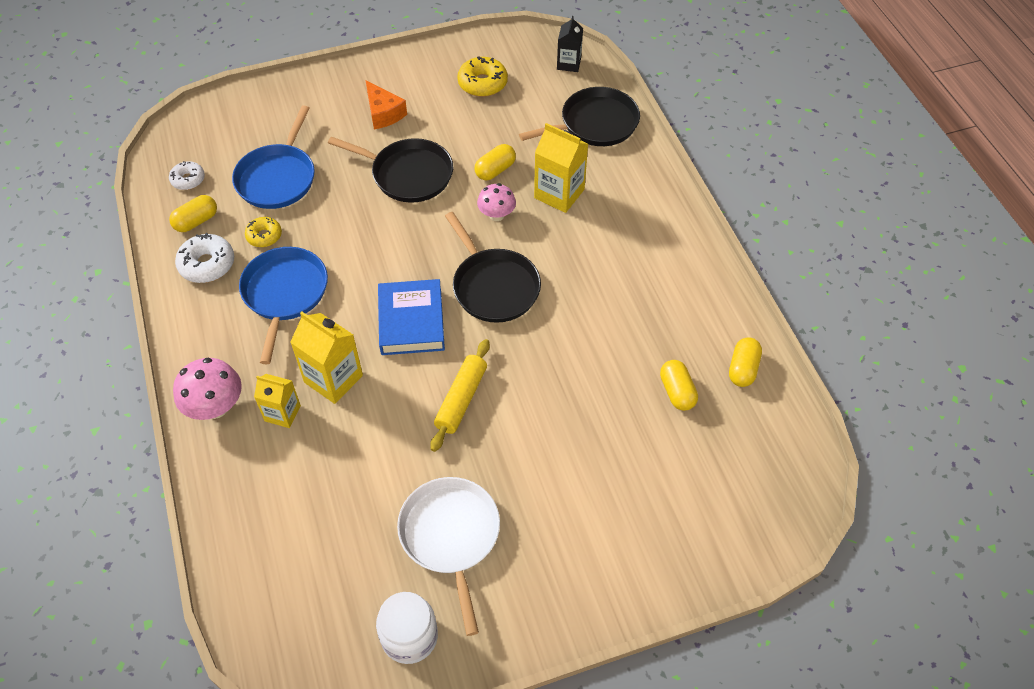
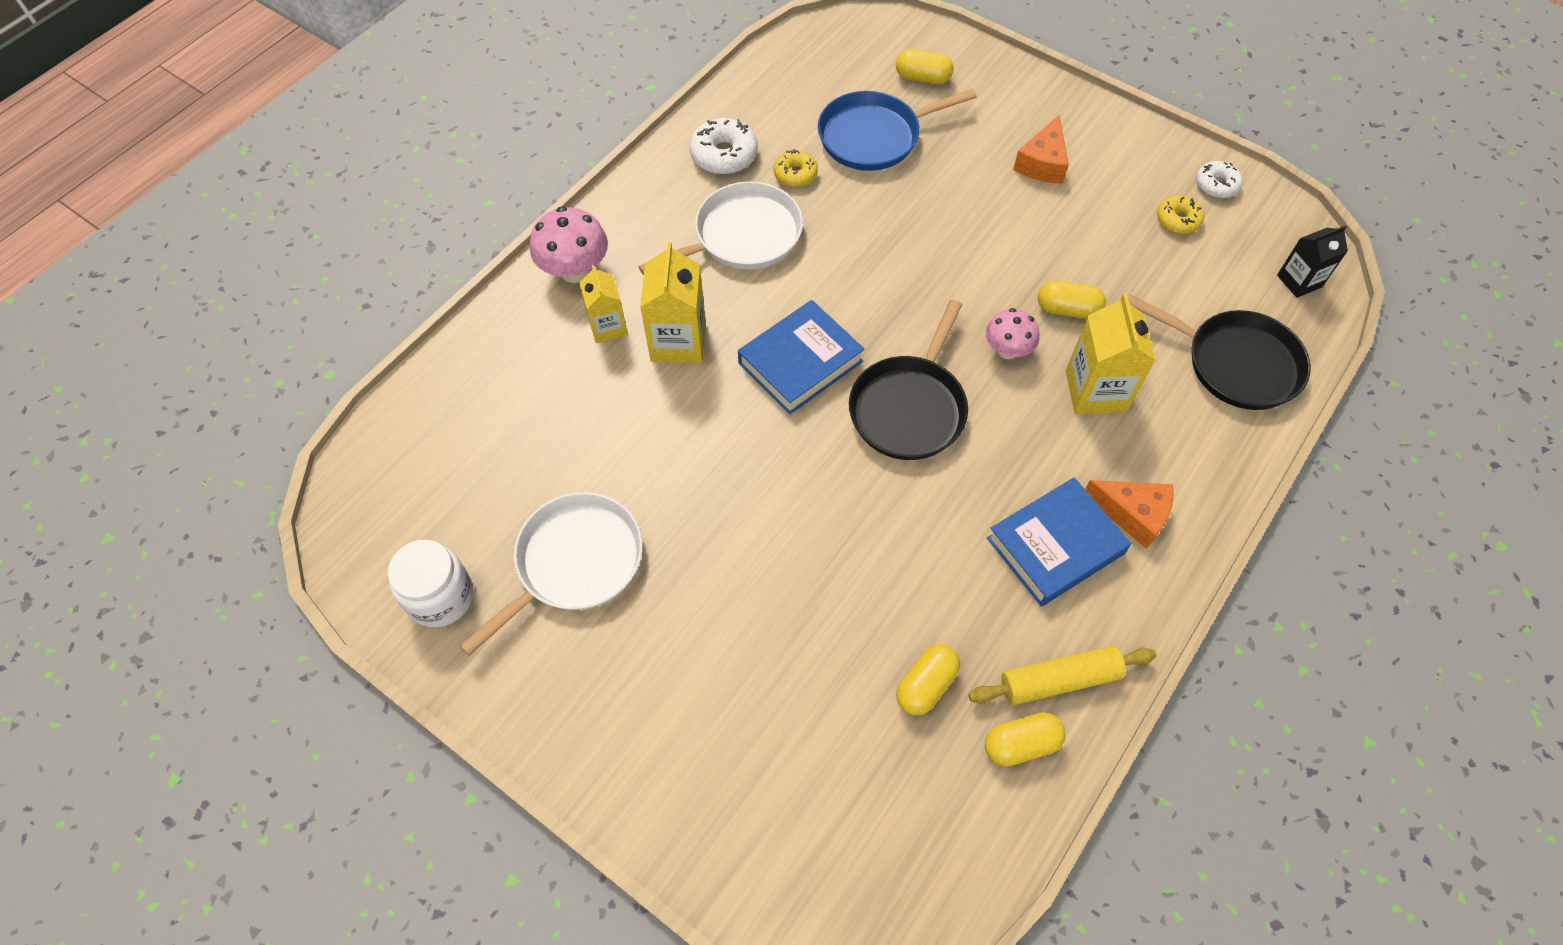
camera: 55 degrees right, 5 degrees up
white donut [169,161,205,190] -> white donut moved to [1196,161,1243,198]
yellow capsule [169,195,217,232] -> yellow capsule moved to [896,49,954,84]
blue pan [239,247,328,364] -> white pan [638,181,803,275]
black pan [328,136,453,203] -> none
yellow rolling pin [430,339,490,452] -> yellow rolling pin moved to [969,646,1157,705]
yellow donut [457,57,508,97] -> yellow donut [1157,195,1204,234], size x0.64
none -> blue book [987,477,1131,607]
none -> orange cheese [1085,480,1174,549]

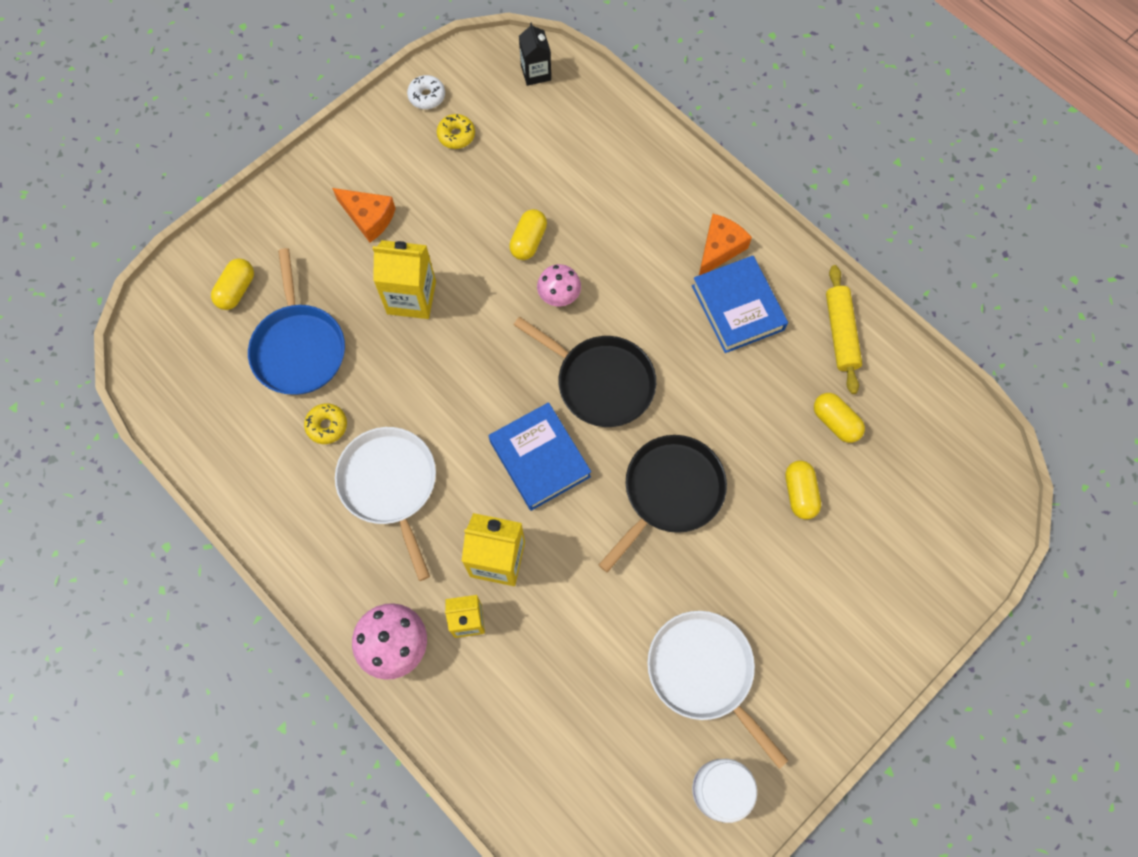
camera: 80 degrees left, 10 degrees up
white donut [689,118,758,174] -> none
yellow capsule [985,712,1066,767] -> yellow capsule moved to [785,460,821,520]
yellow carton [1066,294,1155,414] -> yellow carton moved to [373,240,436,319]
black pan [1128,295,1311,410] -> black pan moved to [599,435,727,573]

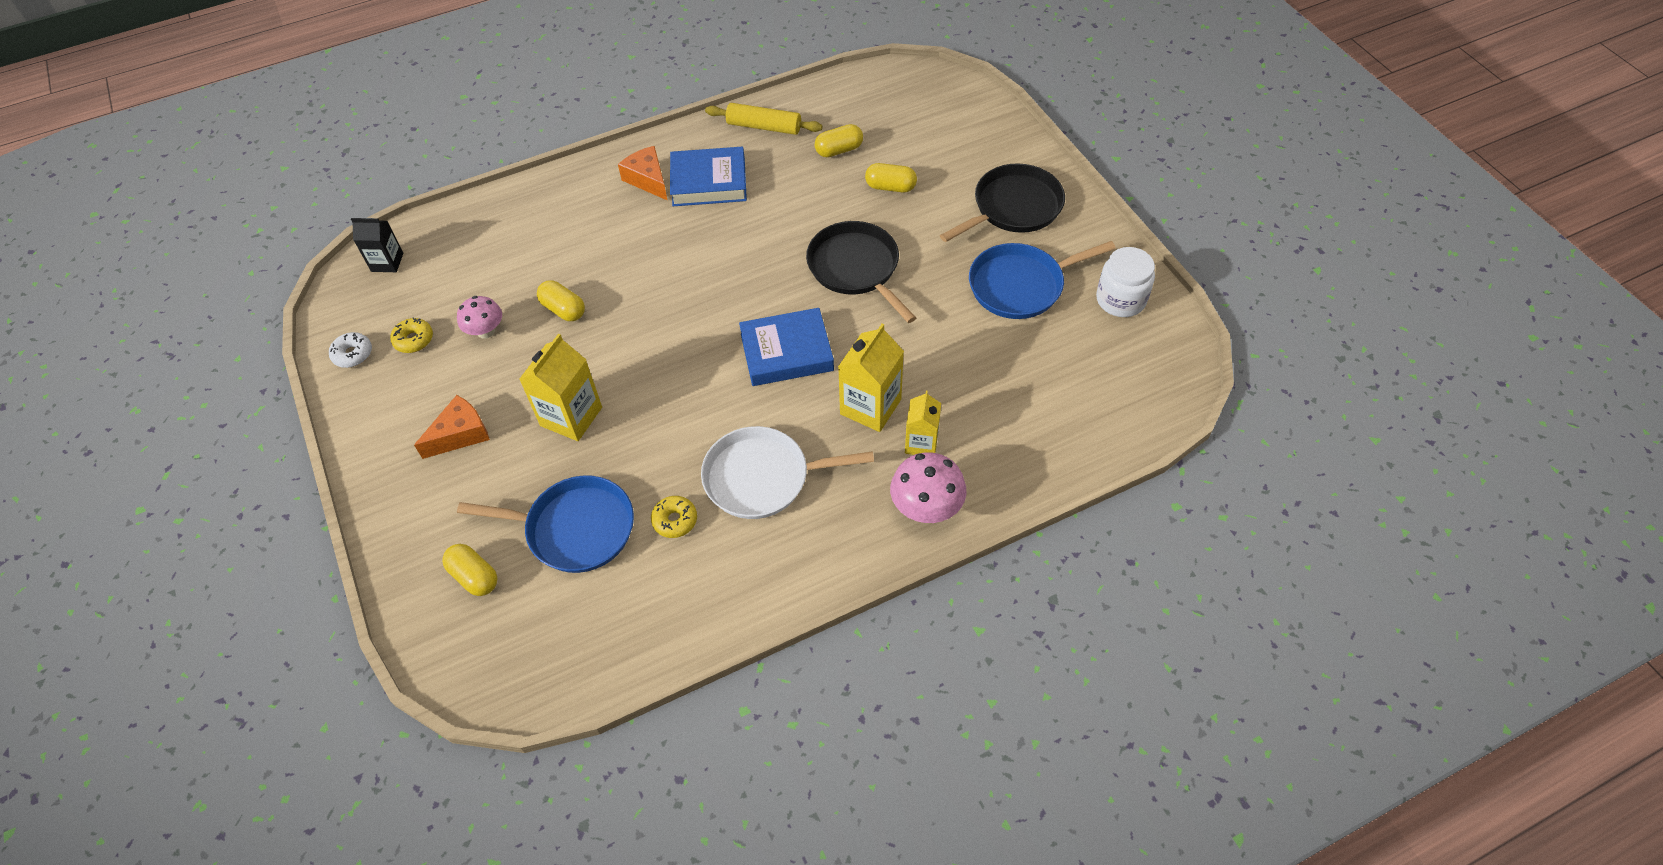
camera: 70 degrees left, 15 degrees down
black pan [514,317,656,427] -> black pan moved to [940,163,1065,242]
pink mushroom [537,264,581,306] -> pink mushroom moved to [457,296,502,339]
white pan [647,611,789,769] -> blue pan [969,241,1116,319]

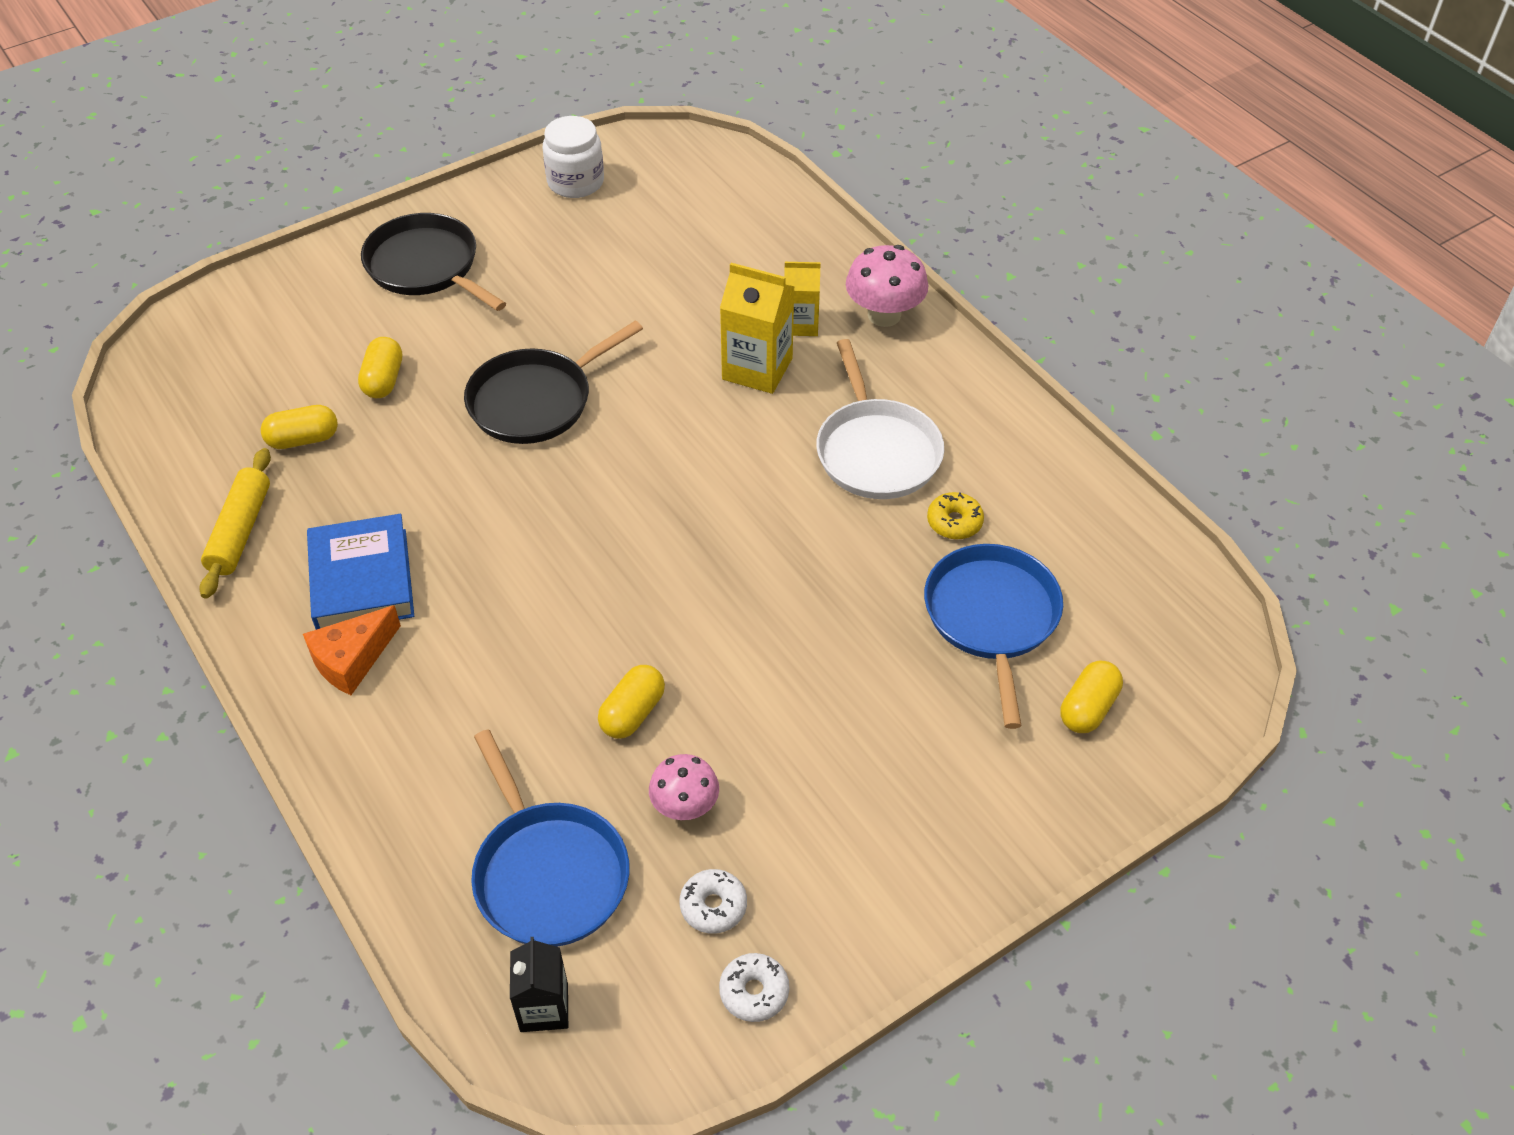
camera: 100 degrees left, 5 degrees down
yellow donut [390,318,433,353] -> white donut [679,869,747,934]
orange cheese [414,395,490,459] -> none
yellow carton [519,334,602,441] -> none
blue book [739,308,834,386] -> none
yellow capsule [815,124,863,157] -> yellow capsule turned 75 degrees counterclockwise [261,405,338,449]
blue pan [969,241,1116,319] -> blue pan moved to [471,729,629,947]

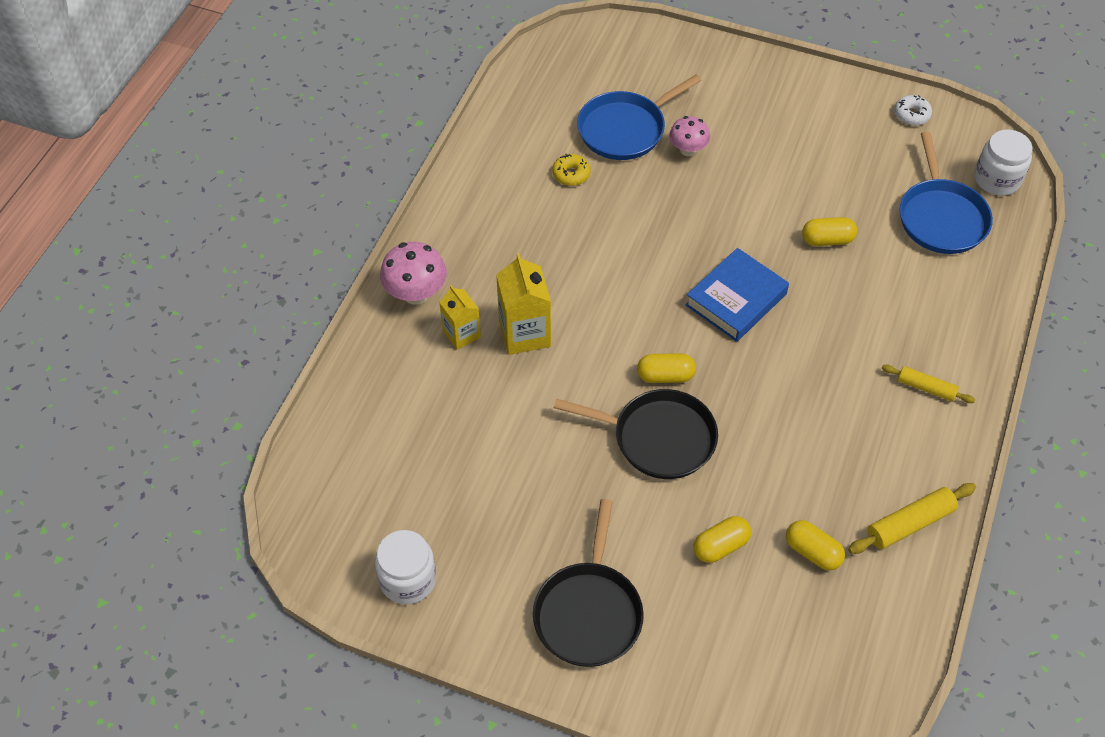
camera: 125 degrees left, 5 degrees up
orange cheese [303,605,401,695] -> yellow rolling pin [882,365,975,403]
blue book [307,514,414,630] -> blue book moved to [685,248,789,342]
blue pan [471,729,629,947] -> blue pan turned 150 degrees clockwise [900,132,993,254]
black carton [510,937,568,1032] -> white jar [974,130,1033,196]
pink mushroom [649,754,719,820] -> pink mushroom moved to [669,116,710,156]
white donut [679,869,747,934] -> none
white pan [816,339,944,499] -> none
yellow capsule [1061,661,1123,733] -> yellow capsule moved to [637,353,696,383]

